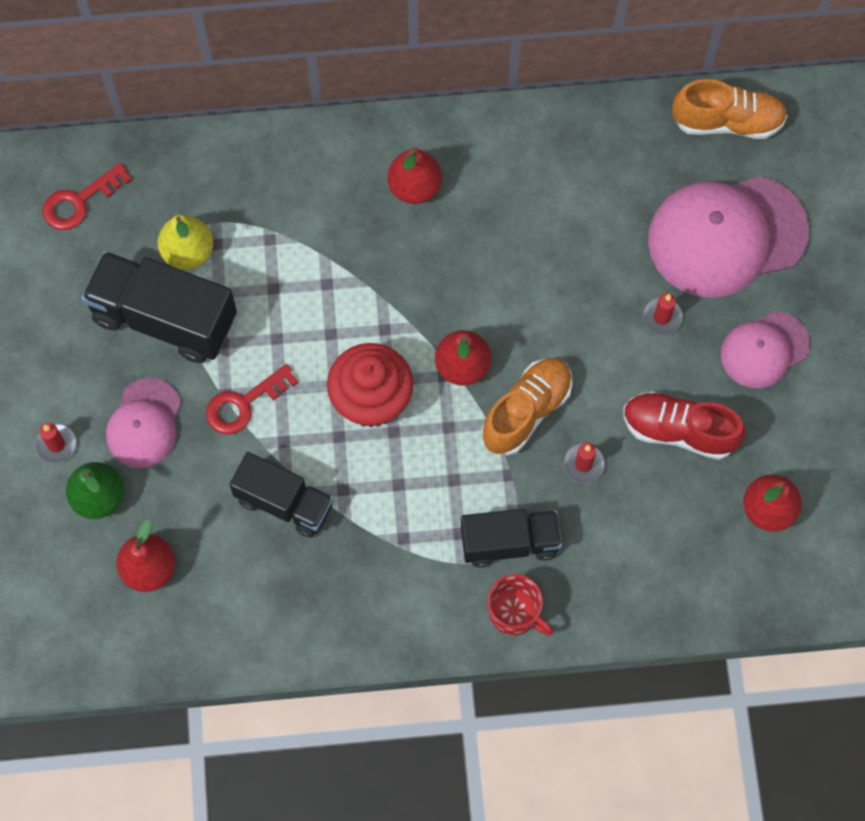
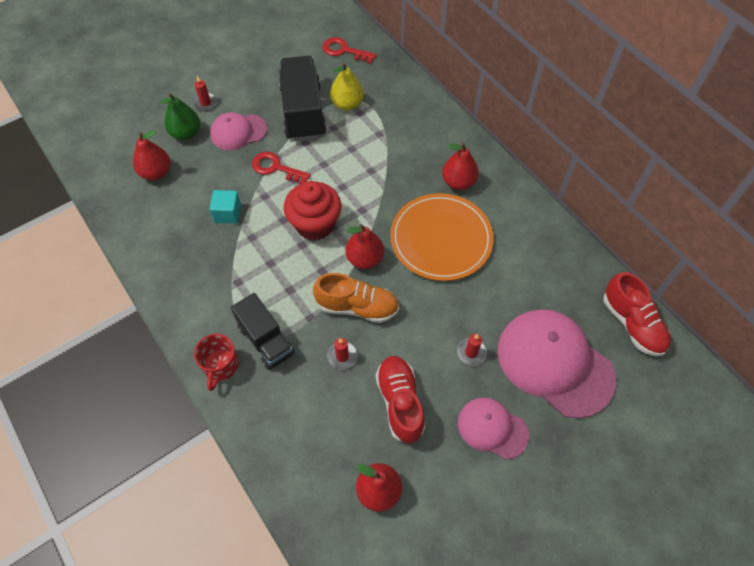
camera: 60 degrees right, 10 degrees down
black truck [229,452,333,538] -> turquoise cube [210,190,241,224]
orange shoe [672,79,787,139] -> red shoe [603,272,671,356]
none -> orange plate [390,193,494,281]

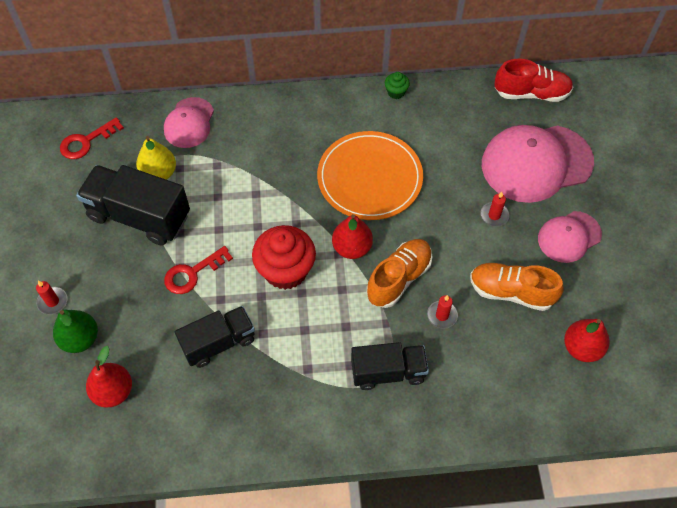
camera: 60 degrees left, 0 degrees up
red mug [194,334,239,391] -> none
pink cap [210,112,267,150] -> pink cap moved to [164,97,214,148]
turquoise cube [210,190,241,224] -> black truck [175,306,255,368]
red shoe [375,356,425,444] -> orange shoe [470,263,564,311]
red pear [442,142,479,190] -> none
none -> green cupcake [385,72,410,99]

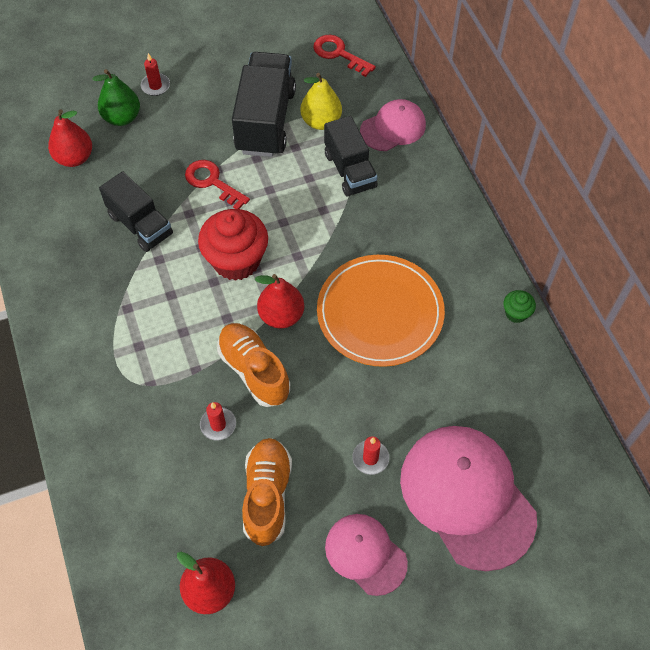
camera: 75 degrees right, 0 degrees up
pink cap [164,97,214,148] -> pink cap turned 150 degrees clockwise [360,99,426,151]
black truck [351,342,429,390] -> black truck moved to [324,116,378,197]
orange shoe [367,239,432,308] -> orange shoe turned 150 degrees counterclockwise [217,323,290,407]
red shoe [494,59,573,102] -> none

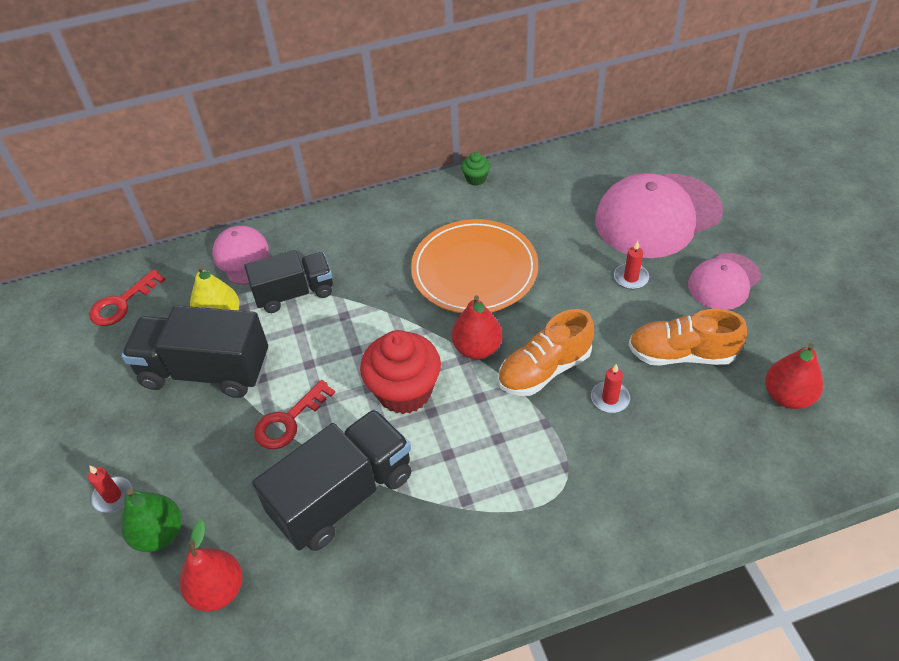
camera: 85 degrees left, 10 degrees down
black truck [99,171,173,252] -> black truck [252,409,412,551], size x1.52

